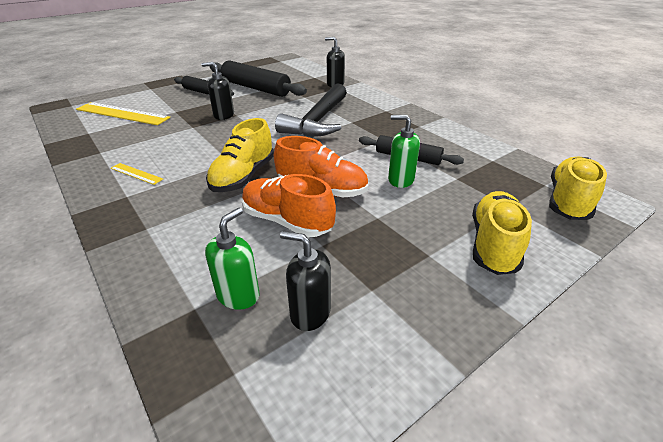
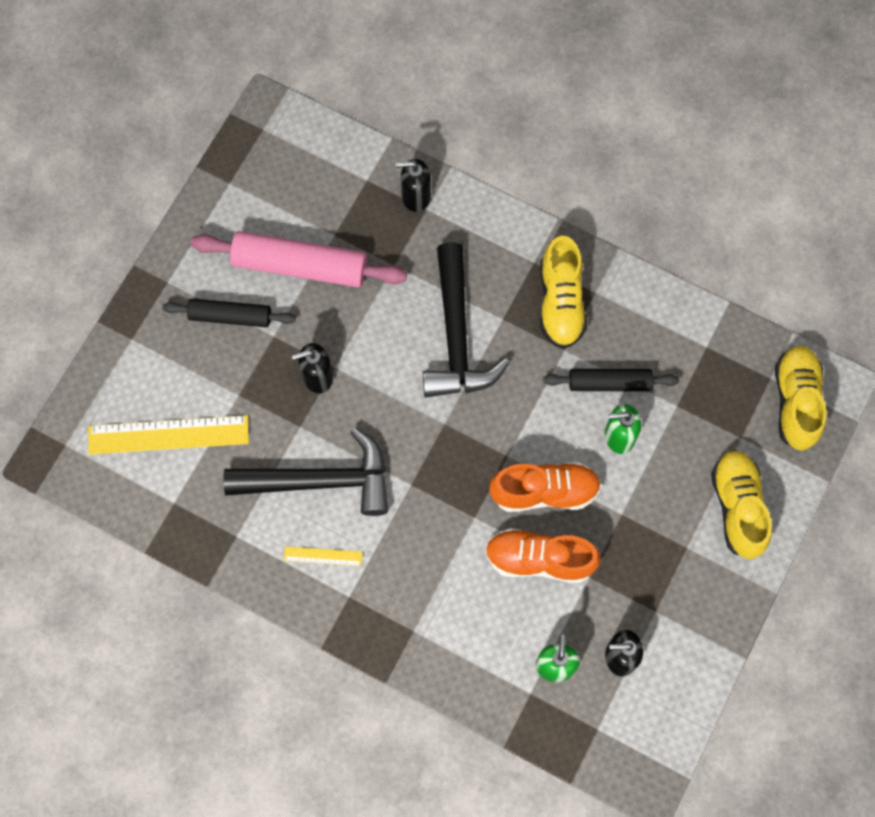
camera: 25 degrees left, 35 degrees up
yellow shoe [206,118,274,192] -> yellow shoe moved to [540,236,587,349]
black rolling pin [210,60,307,97] -> pink rolling pin [191,231,407,287]
none -> black hammer [224,427,388,516]

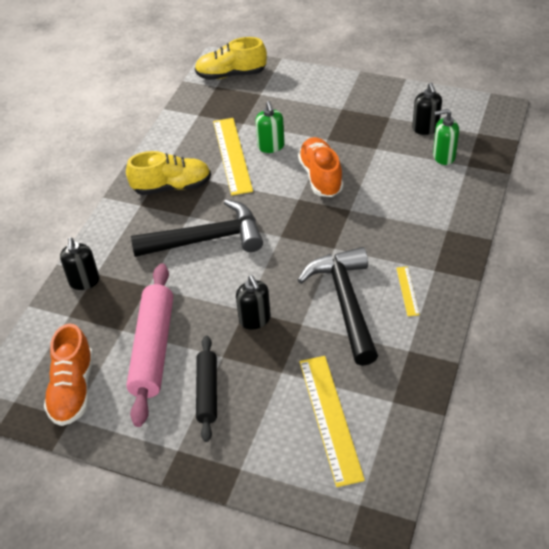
camera: 95 degrees left, 25 degrees down
orange shoe [485,528,601,583] -> orange shoe moved to [44,323,94,426]
black rolling pin [543,369,679,391] -> yellow ruler [213,118,253,195]
yellow shoe [711,450,772,559] -> none

